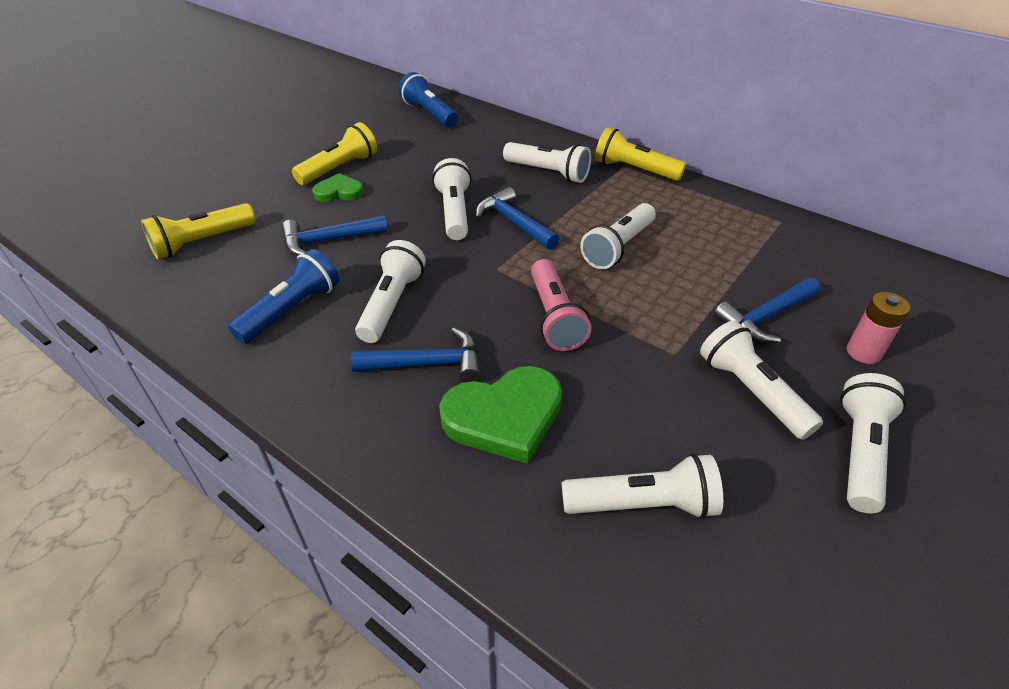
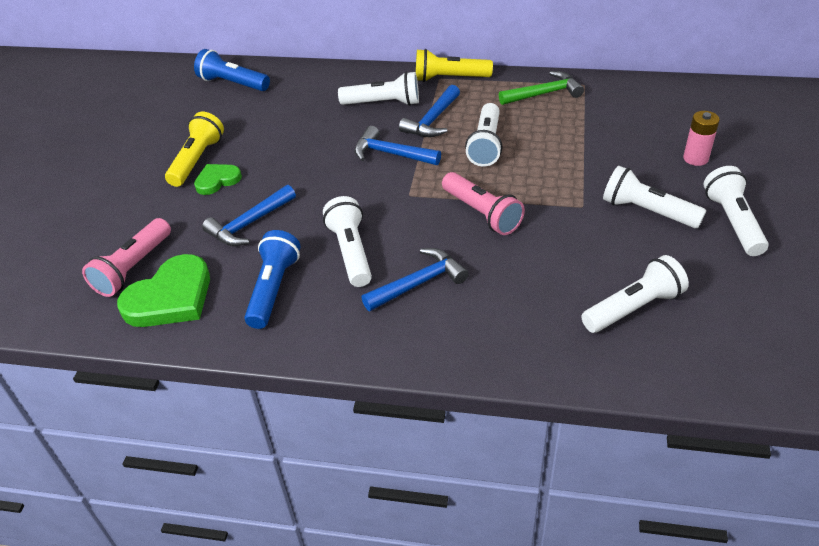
camera: 25 degrees left, 0 degrees up
yellow flashlight [141,203,256,259] -> pink flashlight [82,218,171,297]
white flashlight [432,158,471,240] -> none
green heart [439,366,562,464] -> green heart moved to [117,254,210,327]
blue hammer [714,277,821,343] -> blue hammer moved to [399,85,460,137]
none -> green hammer [499,71,584,105]

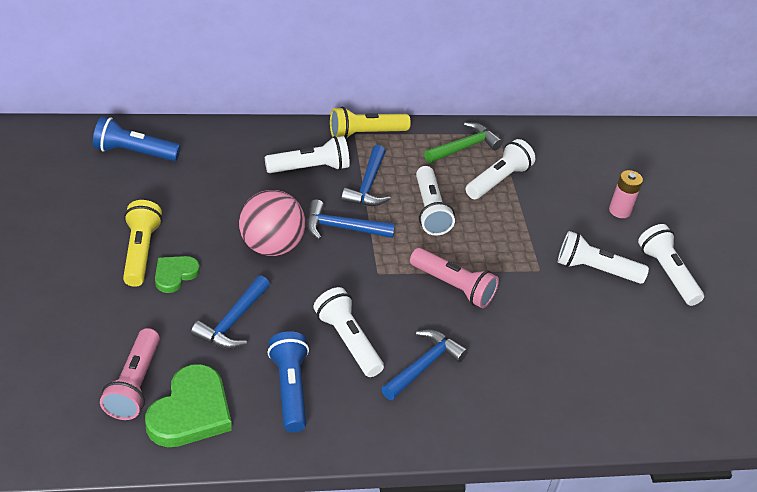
camera: 25 degrees left, 0 degrees up
white flashlight [581,255,689,333] -> white flashlight moved to [466,139,535,199]
none -> pink ball [239,190,305,256]

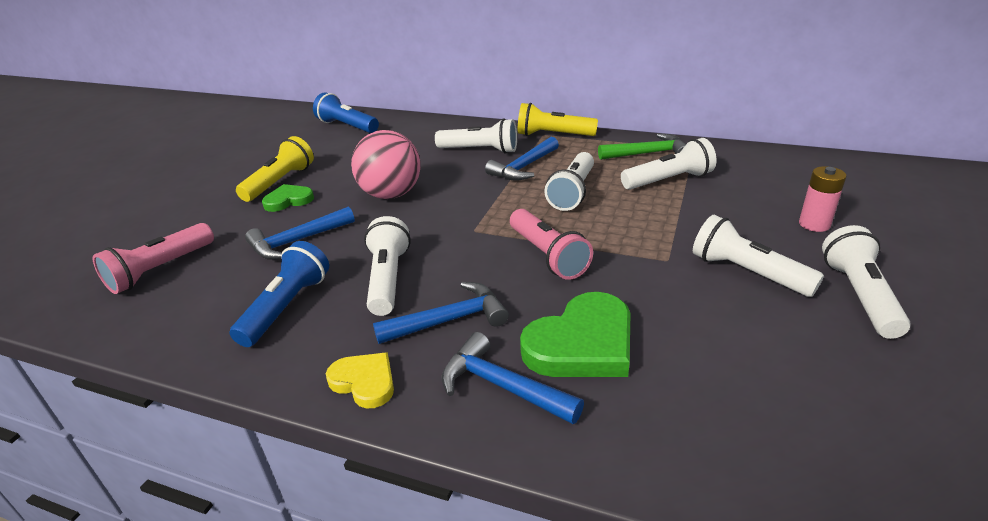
camera: 35 degrees right, 10 degrees down
green heart [145,364,232,447] -> green heart moved to [520,292,631,377]
blue hammer [307,199,395,240] -> blue hammer moved to [442,332,584,424]
none -> yellow heart [326,352,394,408]

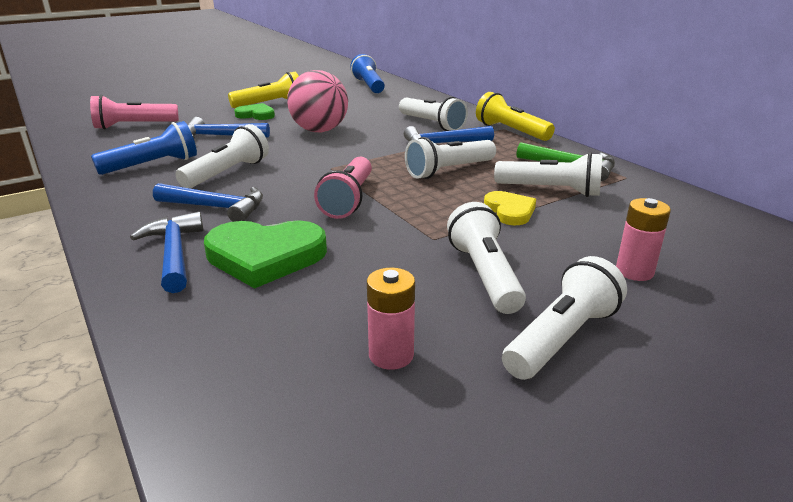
camera: 35 degrees right, 5 degrees down
yellow heart [326,352,394,408] -> yellow heart moved to [484,191,536,225]
none -> pink battery [367,268,415,370]

